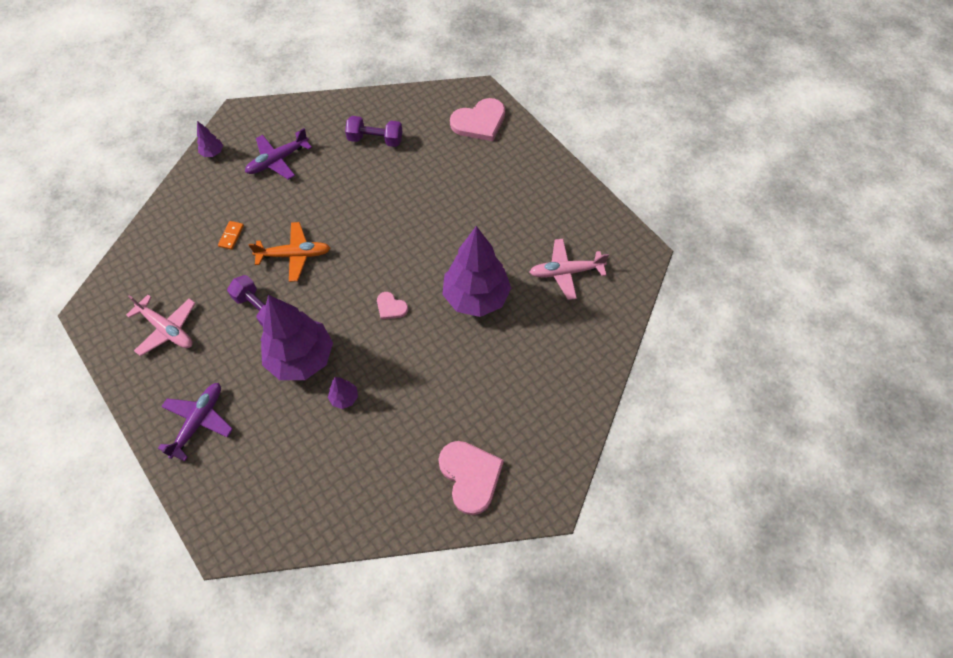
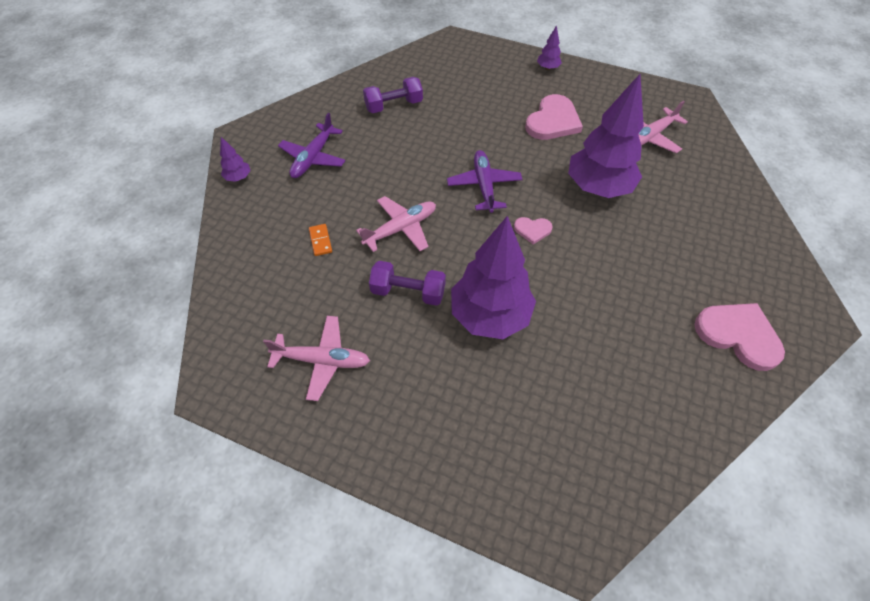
camera: 30 degrees left, 5 degrees down
purple plane [158,383,233,461] -> purple plane moved to [447,150,523,213]
orange plane [248,222,330,282] -> pink plane [356,196,436,252]
purple tree [328,377,358,409] -> purple tree moved to [537,25,562,70]
pink heart [450,98,505,141] -> pink heart moved to [525,94,583,140]

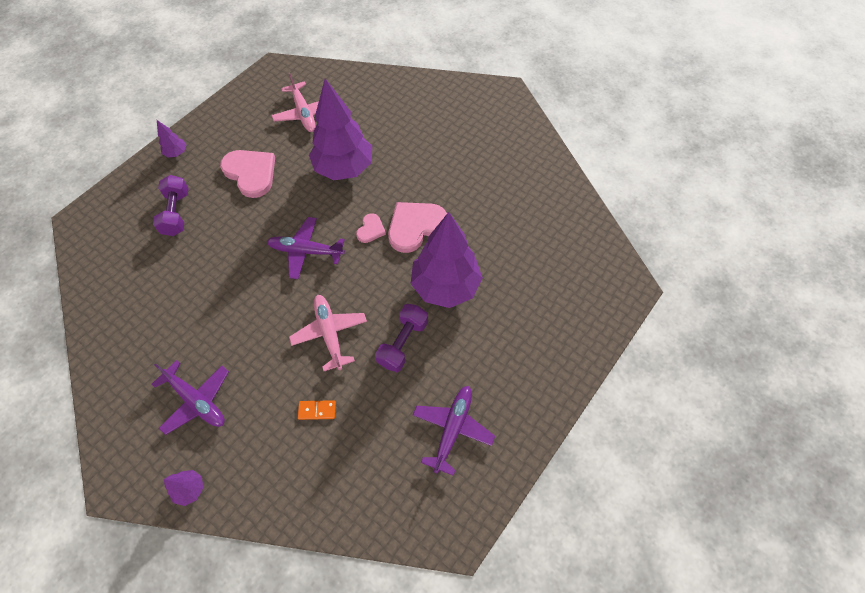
camera: 75 degrees left, 5 degrees up
pink plane [263,316,370,401] -> purple plane [413,386,495,476]
purple dumbbell [363,77,423,113] -> purple dumbbell moved to [153,175,188,236]
pink heart [694,303,785,371] -> pink heart moved to [388,202,447,253]

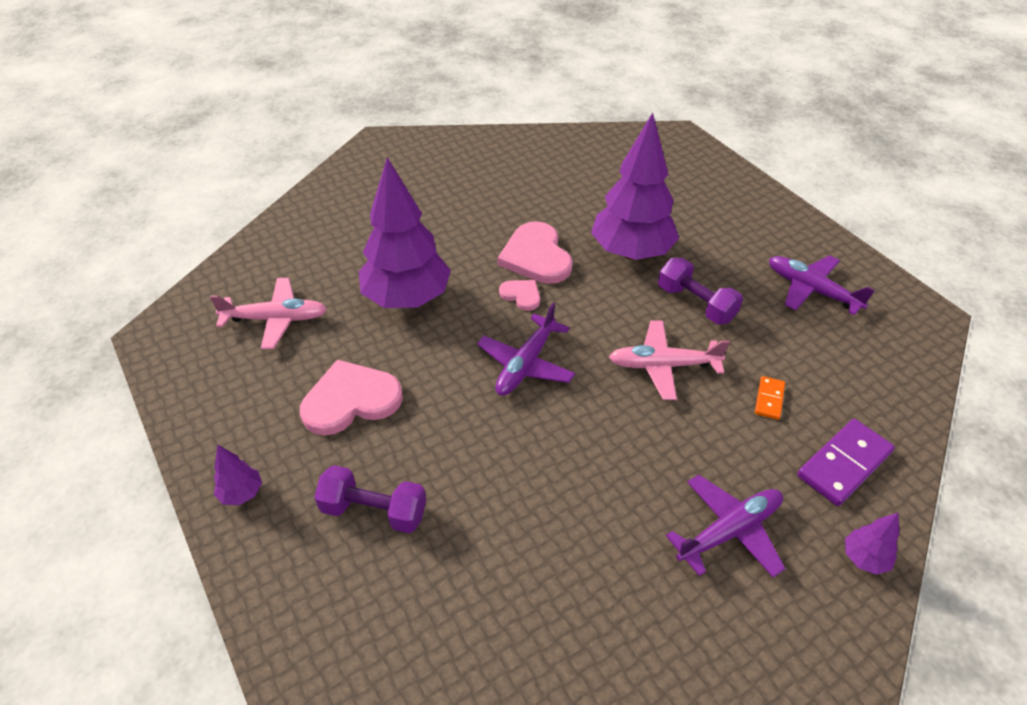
camera: 70 degrees left, 15 degrees down
none -> purple domino [797,419,895,506]

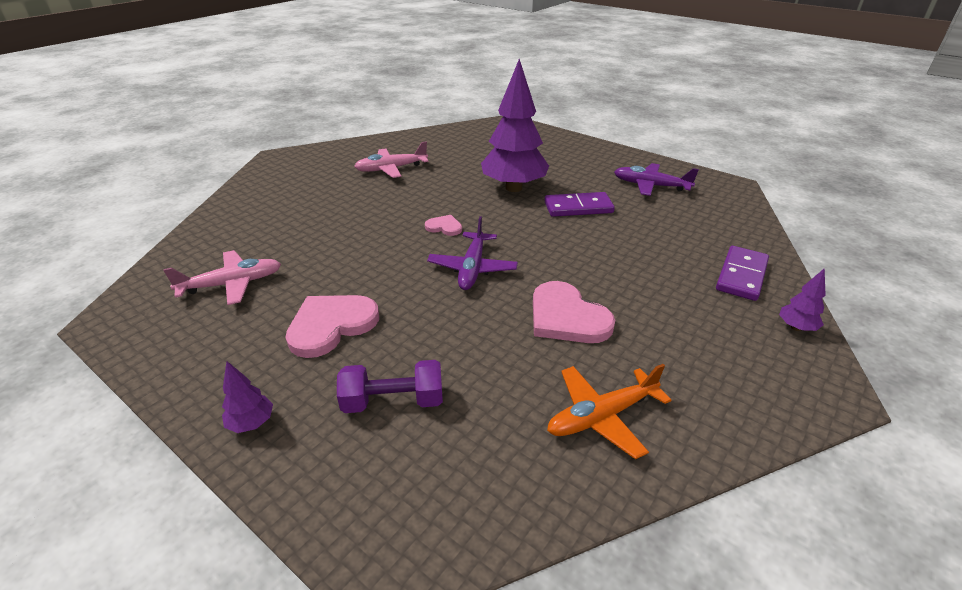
camera: 20 degrees left, 10 degrees down
purple tree [359,157,451,308] -> none
pink heart [498,221,573,284] -> pink heart moved to [533,281,615,343]
pink plane [609,320,730,400] -> pink plane moved to [354,141,429,178]
purple dumbbell [658,258,743,324] -> purple domino [544,192,615,217]
purple plane [666,475,785,578] -> none
orange domino [755,376,785,420] -> none
none -> orange plane [547,364,671,459]

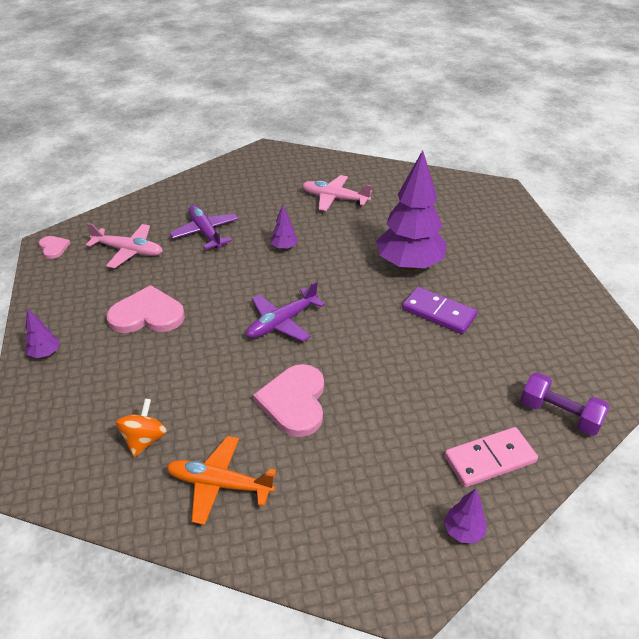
camera: 40 degrees right, 5 degrees up
purple dumbbell [337,360,443,413] -> purple dumbbell moved to [520,372,610,436]
pink heart [425,215,462,236] -> pink heart moved to [39,236,70,259]
purple plane [614,163,699,196] -> purple plane moved to [170,205,239,249]
purple domino [716,246,769,301] -> pink domino [445,427,538,487]
none -> orange spinning top [116,398,167,457]
none -> purple tree [271,205,298,250]

